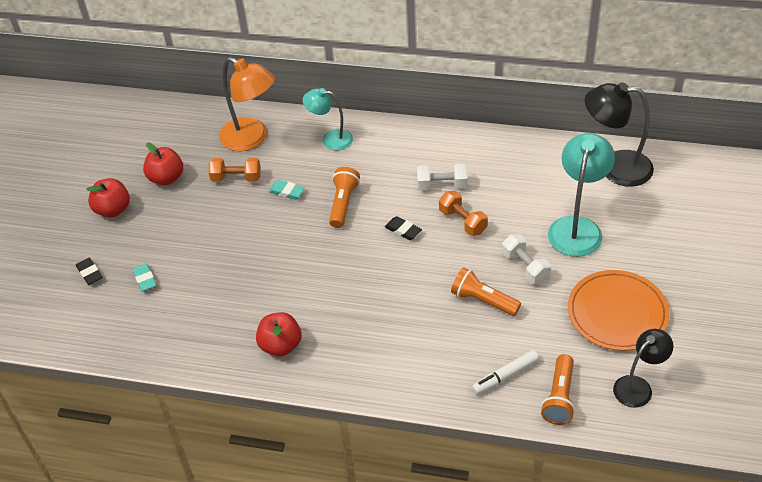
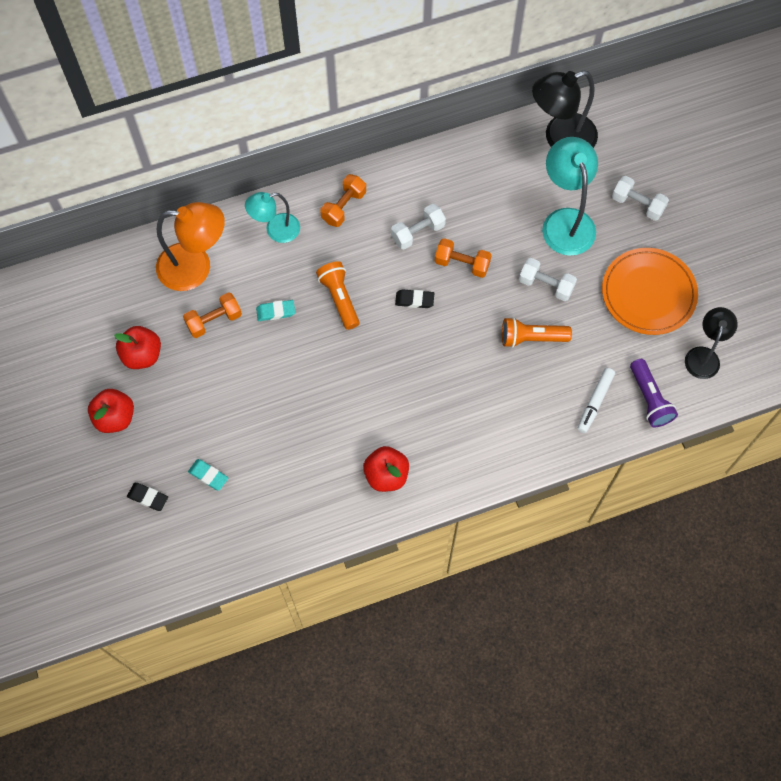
camera: 35 degrees left, 20 degrees up
orange flashlight [541,354,575,425] -> purple flashlight [630,359,678,427]
none -> orange dumbbell [320,174,366,227]
none -> white dumbbell [612,176,669,221]

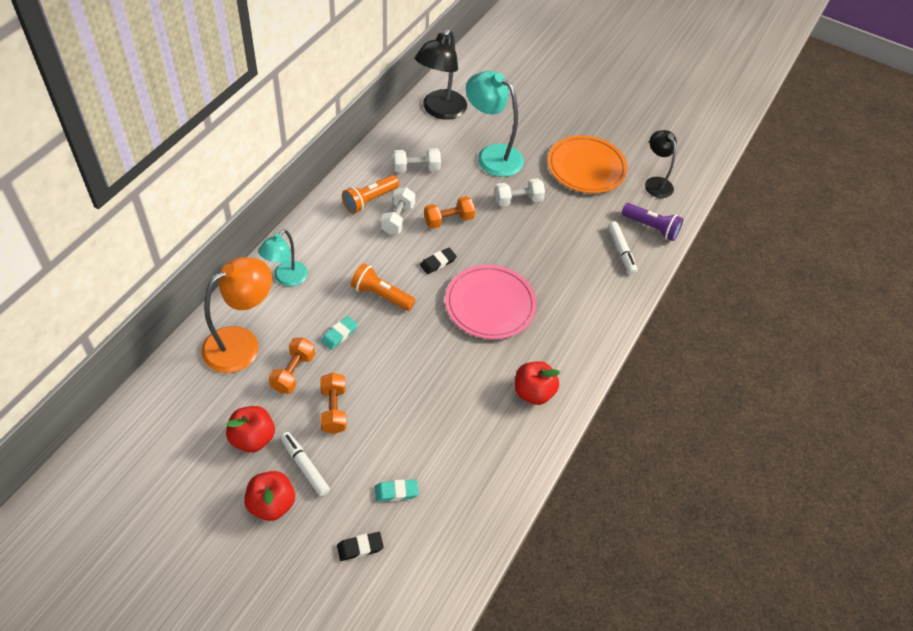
camera: 45 degrees left, 15 degrees down
orange dumbbell [320,174,366,227] -> orange dumbbell moved to [320,373,347,434]
orange flashlight [502,317,572,348] -> orange flashlight moved to [342,175,399,214]
white dumbbell [612,176,669,221] -> white dumbbell moved to [393,148,441,173]
none -> white marker [281,432,330,496]
none -> pink plate [445,265,537,339]

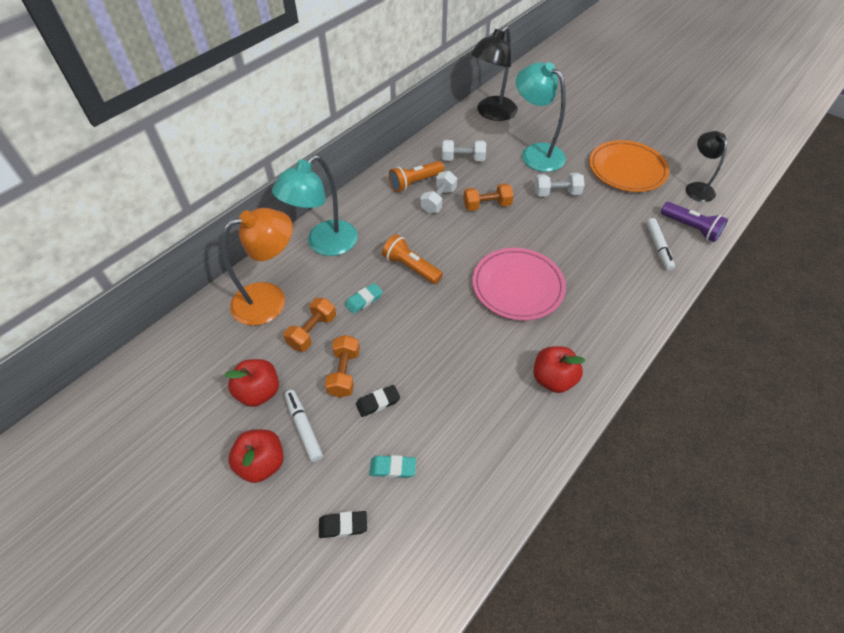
camera: 15 degrees right, 0 degrees up
turquoise lamp [258,229,308,287] -> turquoise lamp [272,155,358,256], size x1.59
black eraser [420,248,457,274] -> black eraser moved to [356,385,400,417]

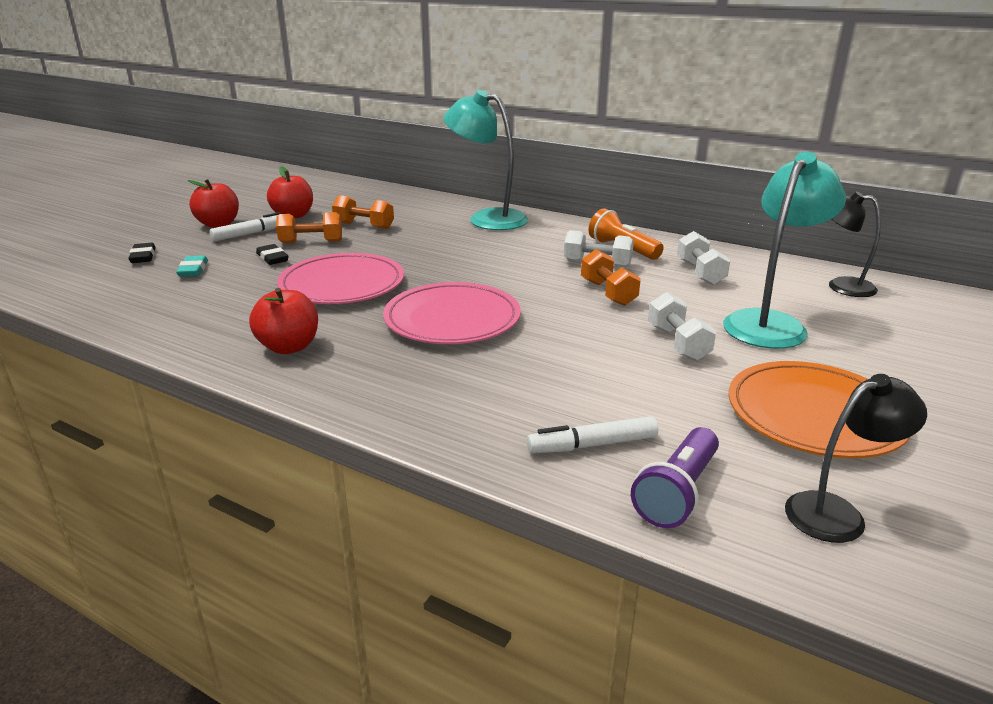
camera: 80 degrees right, 25 degrees down
orange lamp [222,208,293,326] -> none
turquoise eraser [345,283,383,314] -> none
orange flashlight [382,234,443,284] -> none
black lamp [471,26,518,121] -> black lamp [829,192,881,297], size x0.63
none -> pink plate [277,253,404,304]

